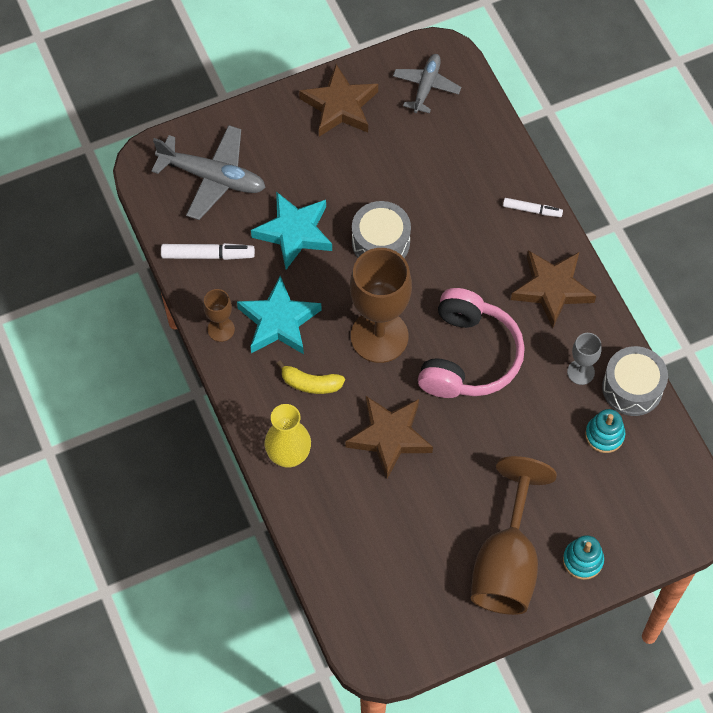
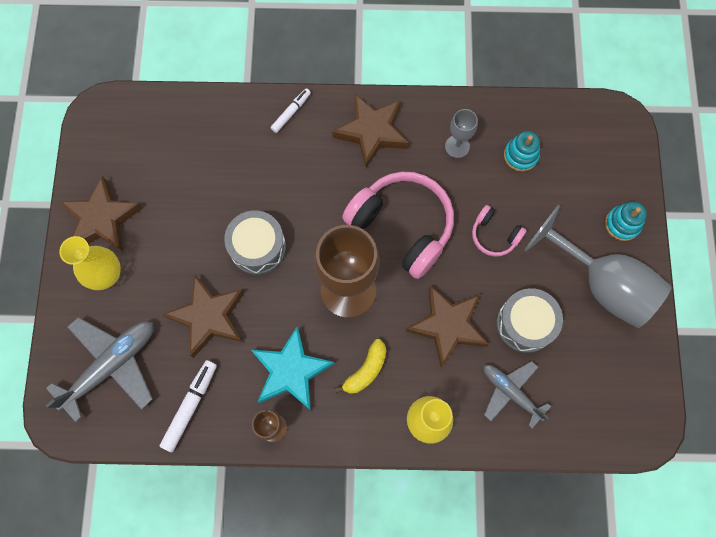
camera: 65 degrees left, 10 degrees up
turquoise star [251,192,332,269] -> brown star [162,275,245,358]
grey plane [393,54,461,114] -> grey plane moved to [484,361,551,428]
brown goblet [471,456,557,615] -> grey goblet [524,205,672,328]
grey drum [602,346,668,416] -> grey drum moved to [497,288,563,353]
none -> yellow vase [59,236,121,290]
none -> pink headphones [472,205,527,257]

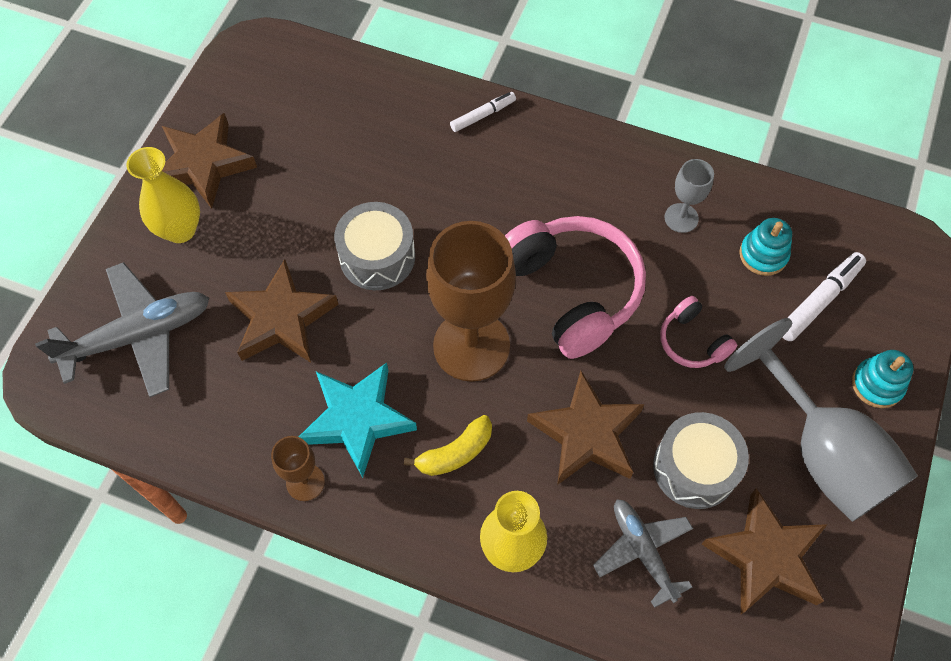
camera: 20 degrees right, 10 degrees down
white marker [160,360,217,452] -> white marker moved to [782,252,866,341]
brown star [332,93,409,168] -> brown star moved to [702,488,828,614]

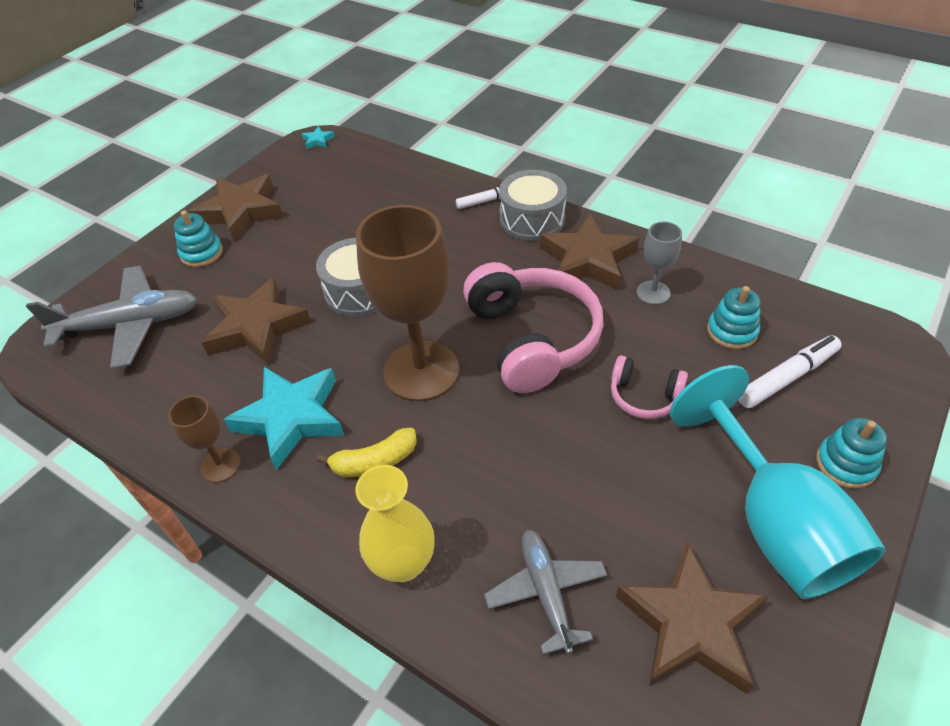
camera: 15 degrees right, 15 degrees down
yellow vase [126,147,200,243] -> turquoise stacking toy [174,210,223,267]
brown star [527,371,645,485] -> brown star moved to [540,214,639,290]
grey drum [653,412,749,509] -> grey drum moved to [499,170,567,241]
pink headphones [660,296,738,368] -> pink headphones turned 45 degrees counterclockwise [611,355,688,419]
grey goblet [724,318,918,522] -> turquoise goblet [670,365,886,599]
none -> turquoise star [302,126,335,149]

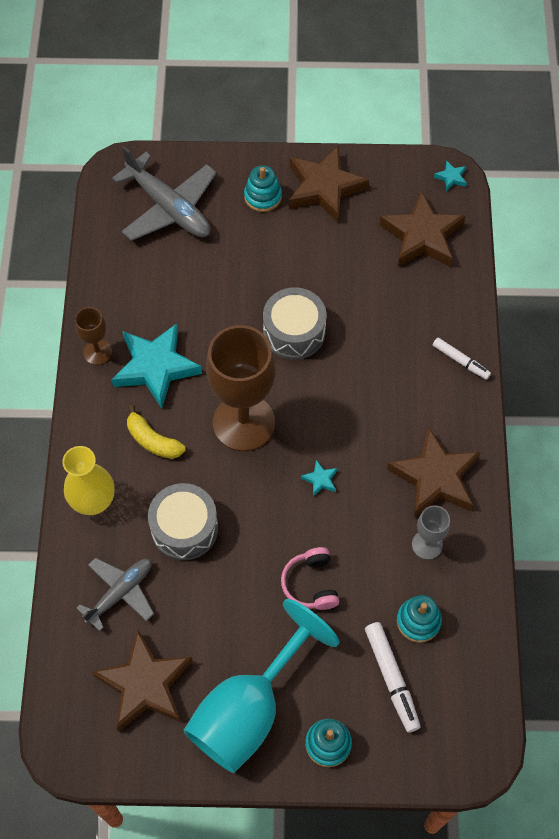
camera: 55 degrees right, 15 degrees up
brown star [201,277,311,365] -> brown star moved to [380,191,466,267]
pink headphones [463,262,604,393] -> turquoise star [301,460,338,497]
grey drum [499,170,567,241] -> grey drum moved to [148,483,218,560]
white marker [739,335,842,408] -> white marker turned 45 degrees clockwise [365,622,421,732]

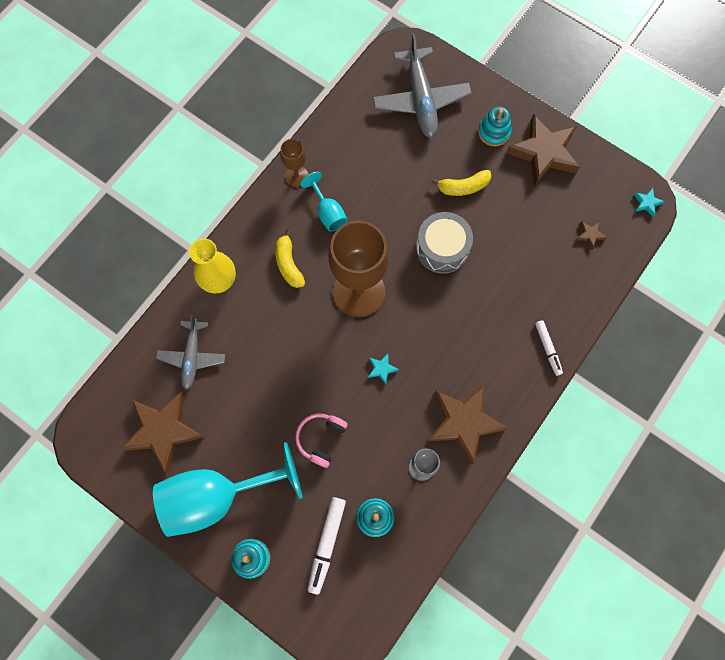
camera: 35 degrees right, 10 degrees up
grey plane [76,558,154,631] -> grey plane turned 105 degrees clockwise [156,315,226,390]
turquoise star [111,323,202,409] -> turquoise goblet [300,172,347,231]
grey drum [148,483,218,560] -> none
brown star [380,191,466,267] -> brown star [576,221,608,249], size x0.41
none -> yellow banana [431,170,491,196]

